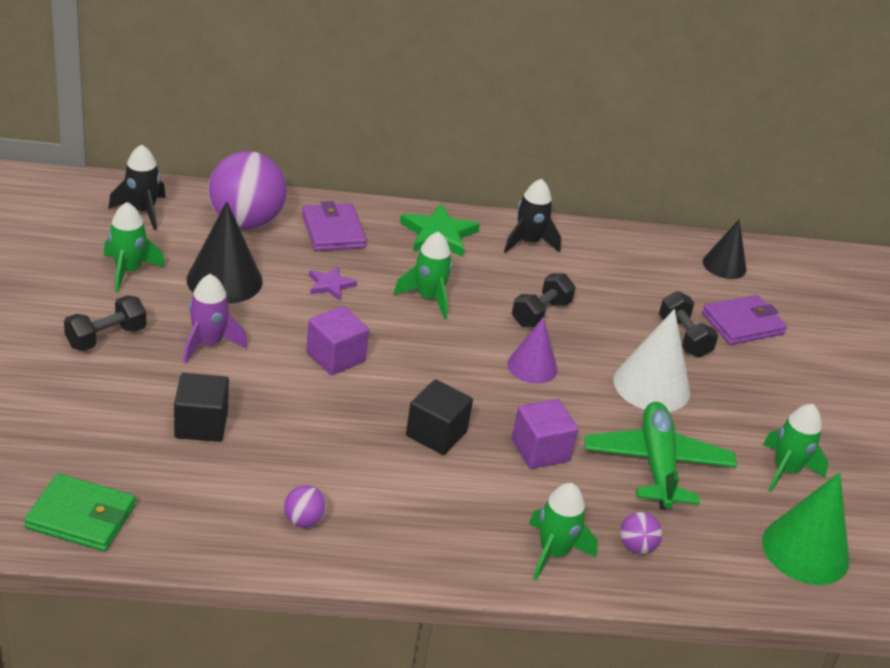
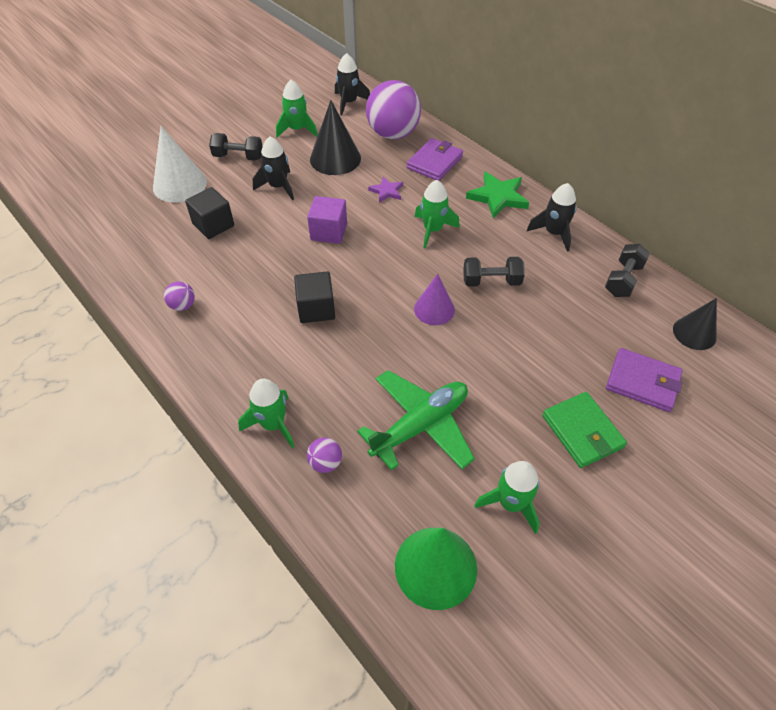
camera: 55 degrees right, 15 degrees up
green wallet [24,473,136,552] -> green wallet moved to [542,392,627,468]
purple rocket [183,274,247,364] -> black rocket [253,137,294,200]
purple cube [512,399,578,469] -> none
white cone [613,309,690,412] -> white cone moved to [153,126,207,203]
black dumbbell [659,291,718,358] -> black dumbbell moved to [605,244,650,297]

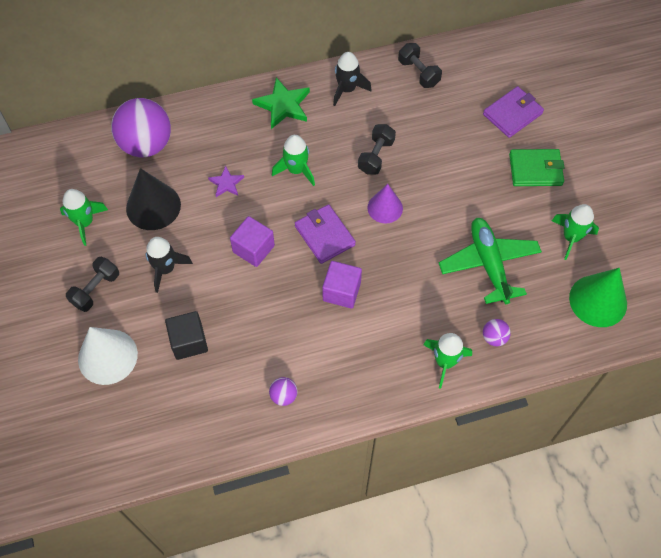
camera: 65 degrees left, 10 degrees up
black cube [294,271,335,323] -> purple cube [322,261,362,309]
black rocket [335,53,370,115] -> none
purple wallet [407,138,463,181] -> purple wallet moved to [295,204,356,264]
black cone [673,298,717,350] -> none

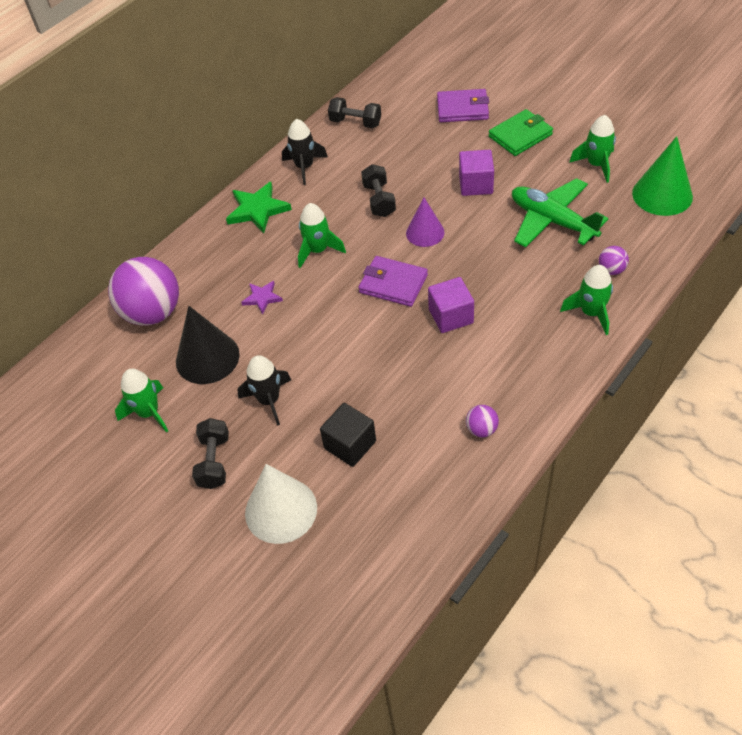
camera: 30 degrees left, 10 degrees down
purple cube [230,216,275,267] -> purple cube moved to [459,150,494,196]
purple wallet [483,86,544,138] -> purple wallet turned 75 degrees clockwise [437,89,489,122]

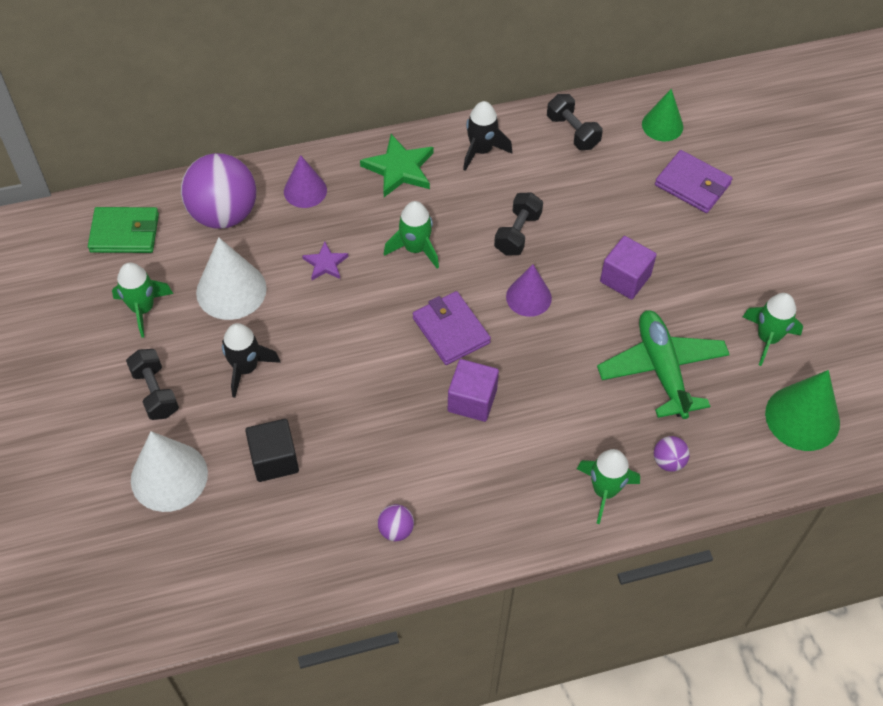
camera: 30 degrees right, 5 degrees up
black cone [176,306,240,384] -> white cone [196,237,267,320]
black dumbbell [192,418,229,489] -> black dumbbell turned 60 degrees counterclockwise [126,349,179,420]
green wallet [489,109,553,156] -> green wallet moved to [88,207,159,253]
none -> purple cone [284,155,327,208]
none -> green cone [642,89,683,141]

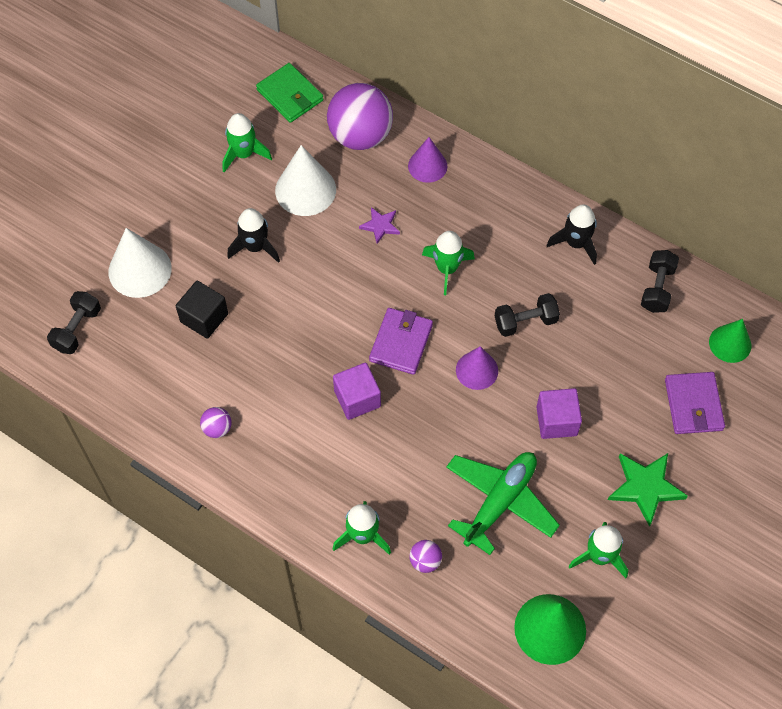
camera: 50 degrees right, 5 degrees up
black dumbbell [126,349,179,420] -> black dumbbell moved to [47,291,101,354]
green star [360,134,433,197] -> green star moved to [608,453,688,527]

